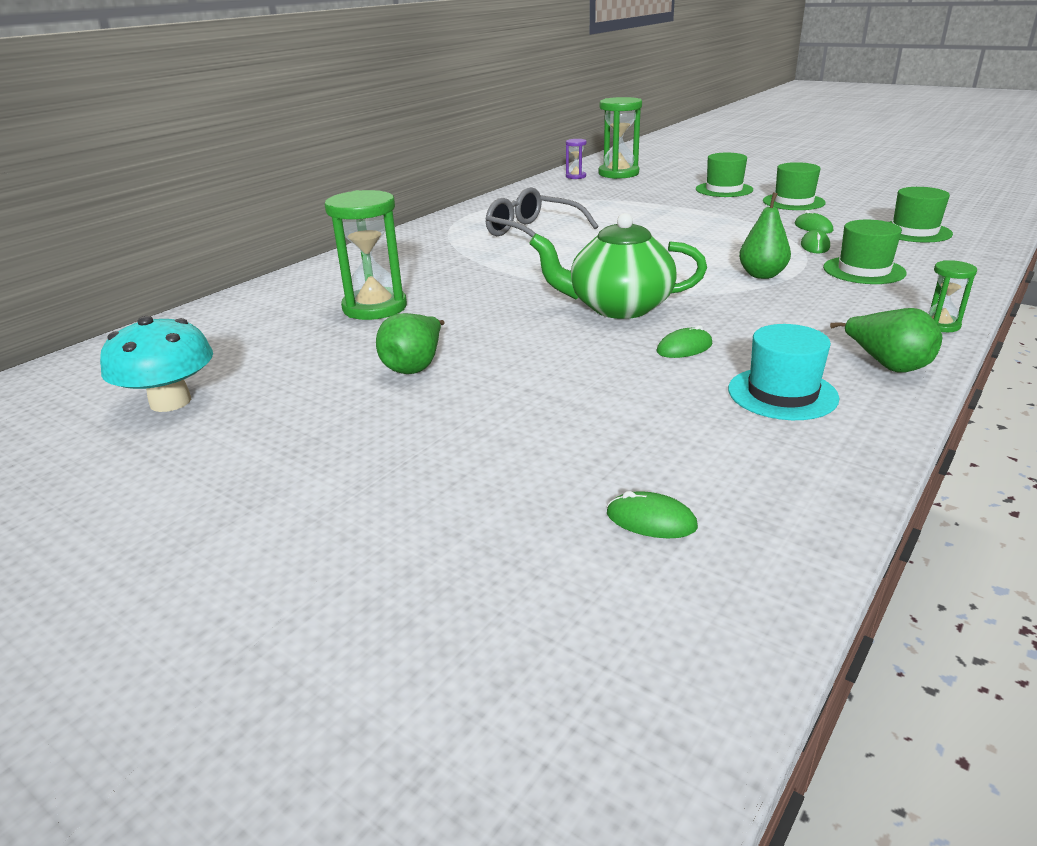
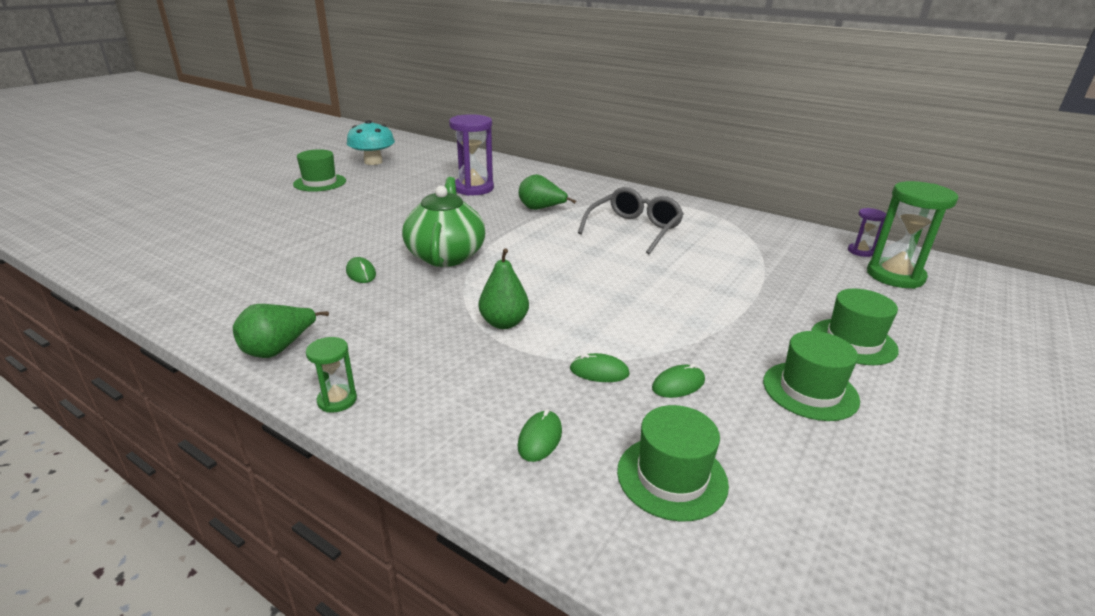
camera: 85 degrees right, 0 degrees up
green hourglass [325,190,407,320] -> purple hourglass [449,114,494,196]
green pear [376,313,445,374] -> green pear moved to [519,174,576,210]
green mouse [607,491,698,538] -> green mouse moved to [518,409,562,462]
turquoise hat [728,324,839,420] -> none
green hat [823,220,907,284] -> green hat moved to [293,149,346,192]

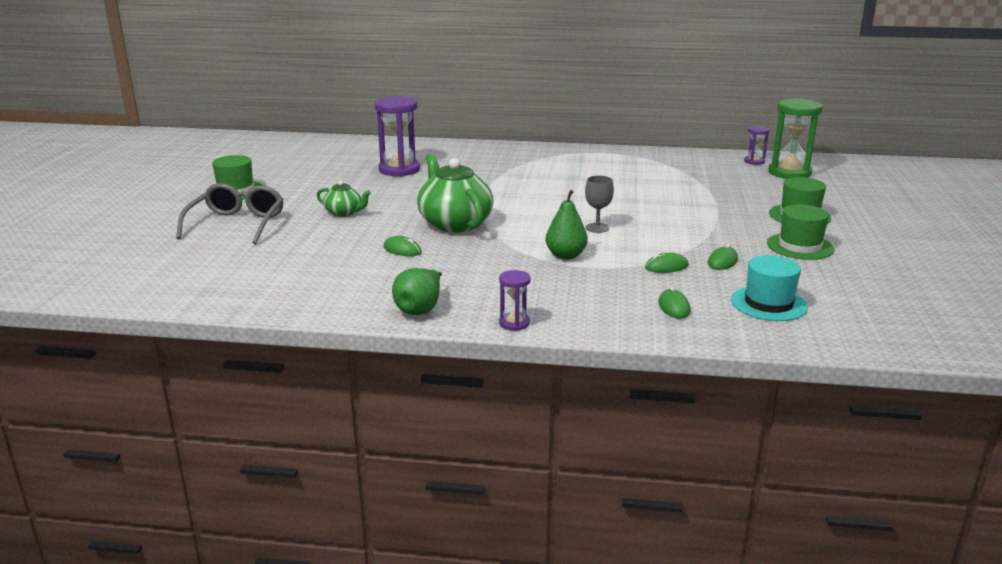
camera: 25 degrees left, 5 degrees down
green hourglass [306,337,357,413] -> purple hourglass [499,270,531,331]
turquoise mushroom [347,120,395,165] -> none
green pear [519,174,576,210] -> none
grey glasses [578,187,684,254] -> grey glasses moved to [176,183,284,244]
green hat [617,405,729,521] -> turquoise hat [731,255,808,321]
none -> green teapot [317,180,371,217]
none -> grey goblet [585,176,614,233]

